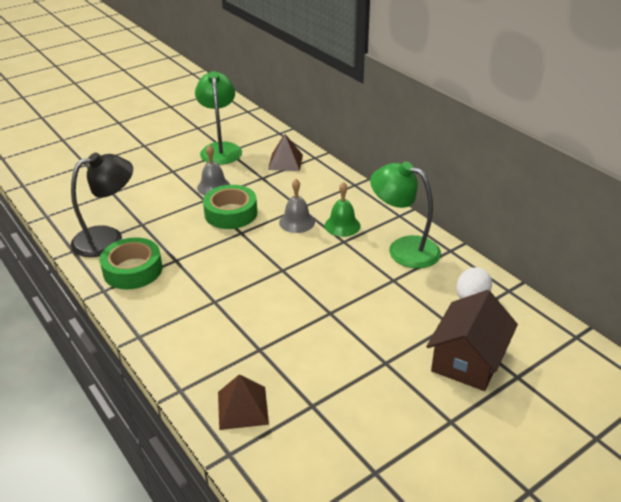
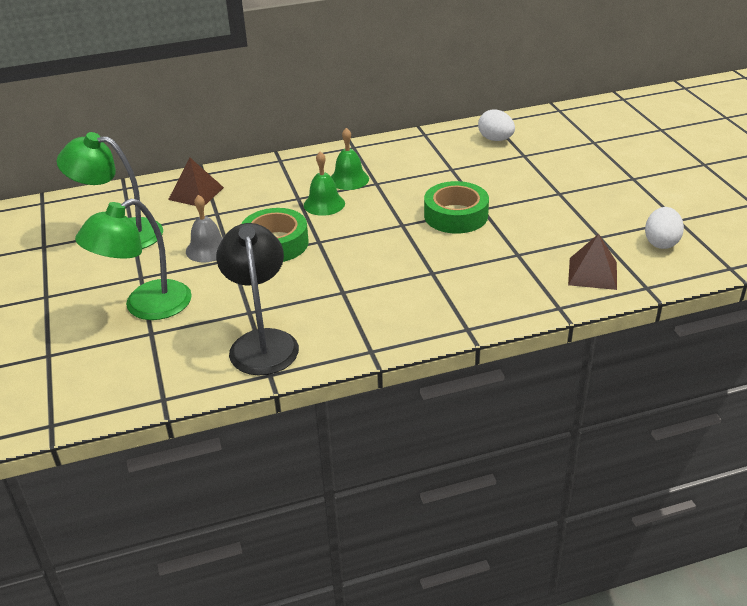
camera: 70 degrees left, 0 degrees up
green tape [100,237,163,290] -> green tape moved to [424,181,489,233]
grey bell [279,179,315,233] -> green bell [304,151,345,216]
green lamp [370,162,441,268] -> green lamp moved to [75,199,192,320]
brown house [426,290,518,391] -> none
none -> white egg [645,207,684,249]

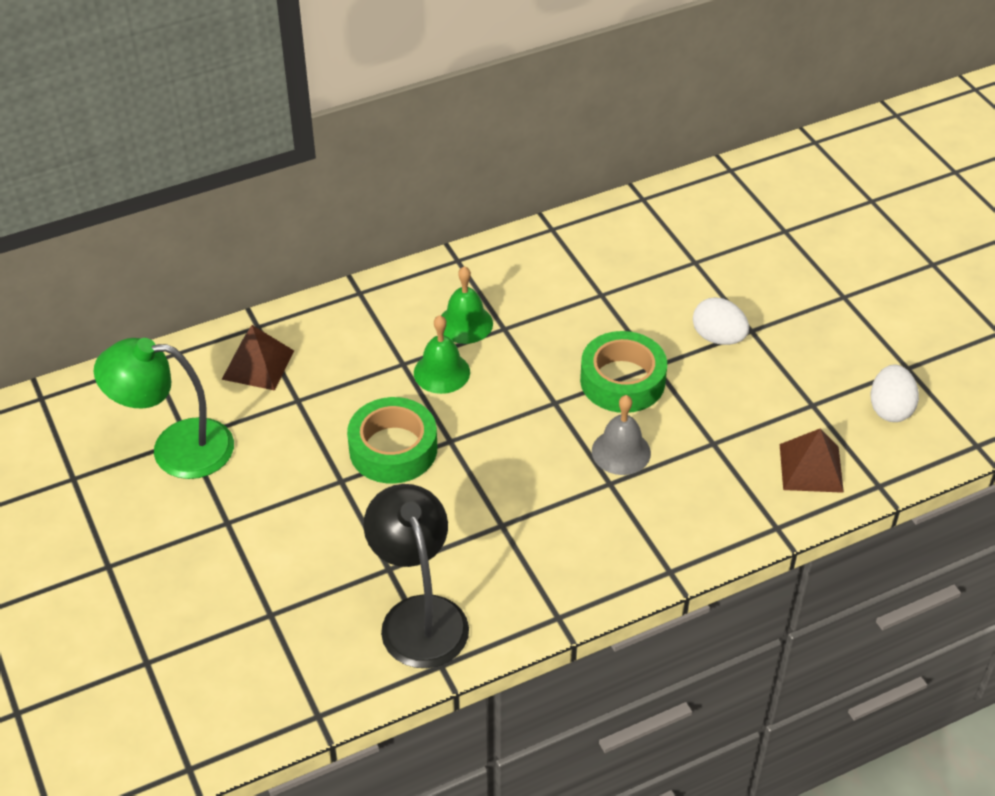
camera: 10 degrees left, 10 degrees up
green lamp [75,199,192,320] -> none
grey bell [186,195,223,262] -> grey bell moved to [592,395,651,475]
white egg [478,109,515,141] -> white egg moved to [693,297,749,345]

